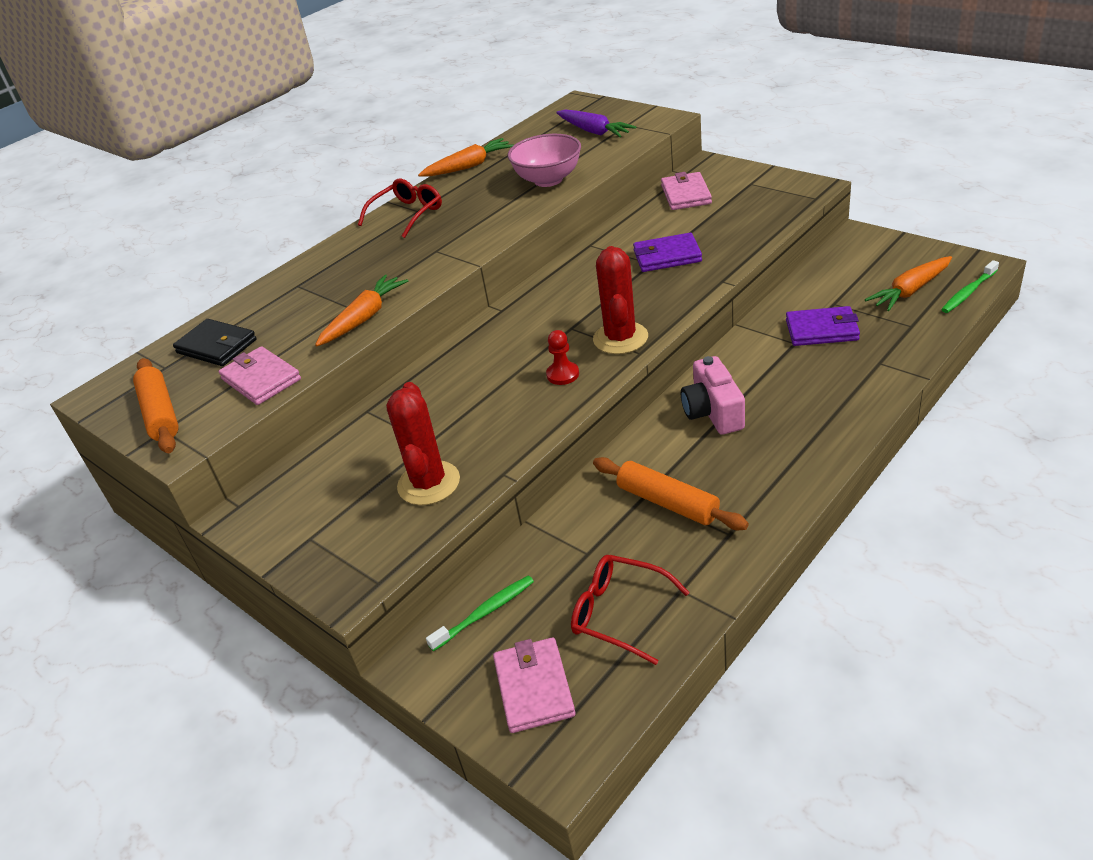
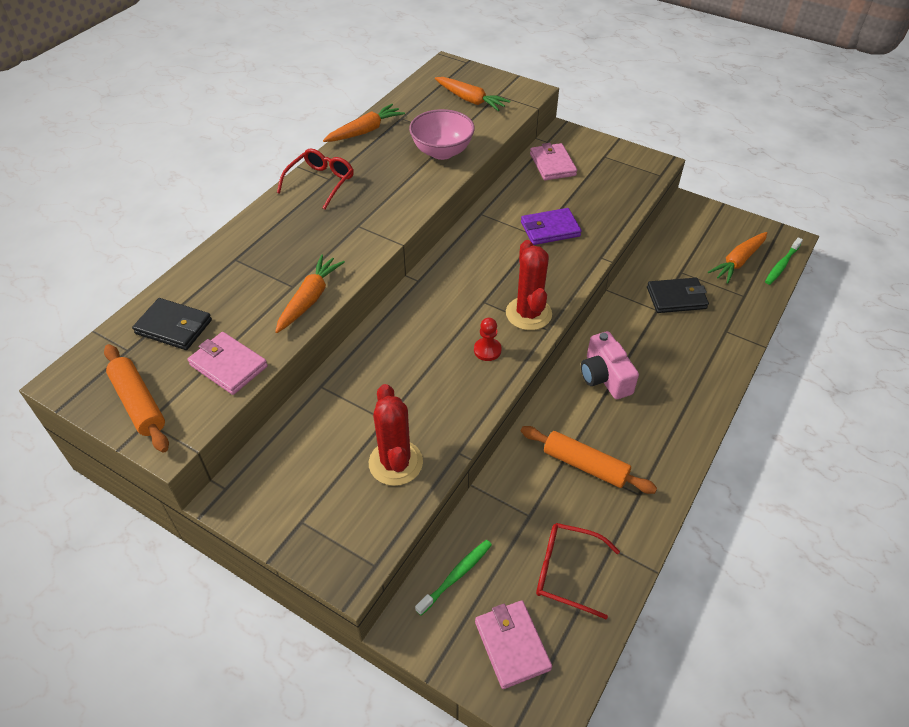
camera: 15 degrees left, 10 degrees up
purple carrot [556,110,636,137] -> orange carrot [435,77,510,111]
purple wallet [786,306,860,346] -> black wallet [647,278,709,313]

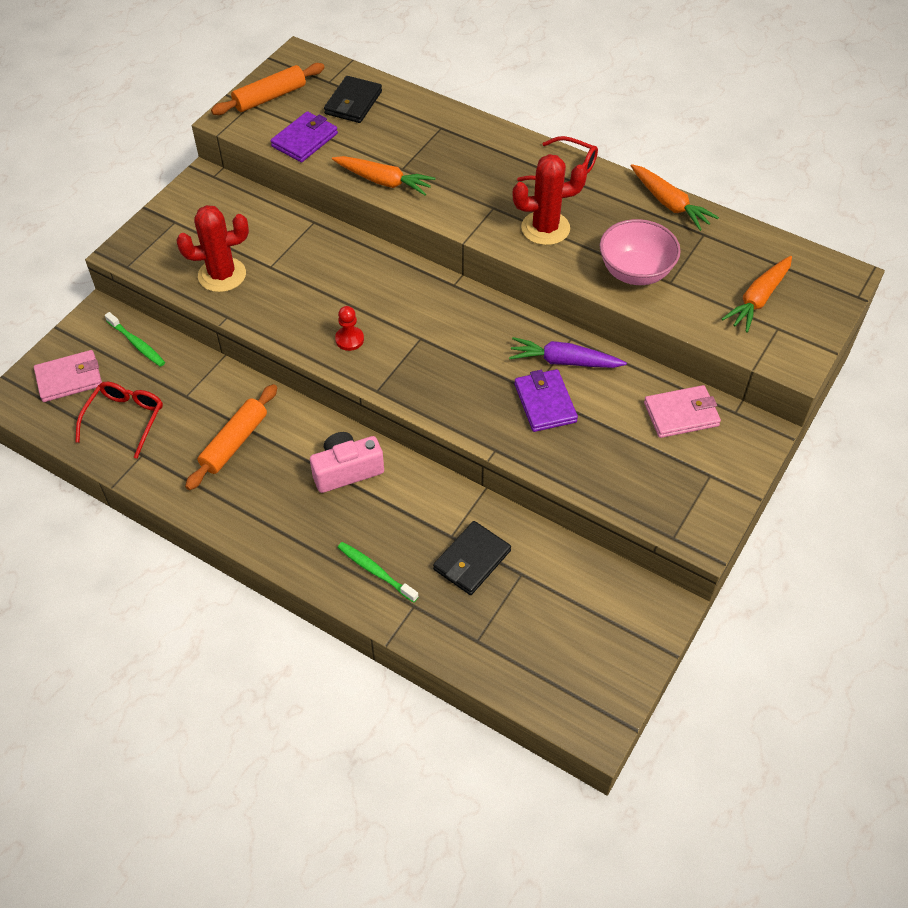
camera: 90 degrees right, 5 degrees up
pink wallet [188,332,268,395] -> purple wallet [271,111,338,162]
red cactus [506,240,552,330] -> red cactus moved to [512,154,587,245]
black wallet [647,278,709,313] -> black wallet turned 45 degrees clockwise [433,521,511,595]
orange carrot [708,232,767,284] -> none
green toothbrush [765,237,803,285] -> green toothbrush moved to [338,542,419,603]
none -> purple carrot [509,337,627,368]

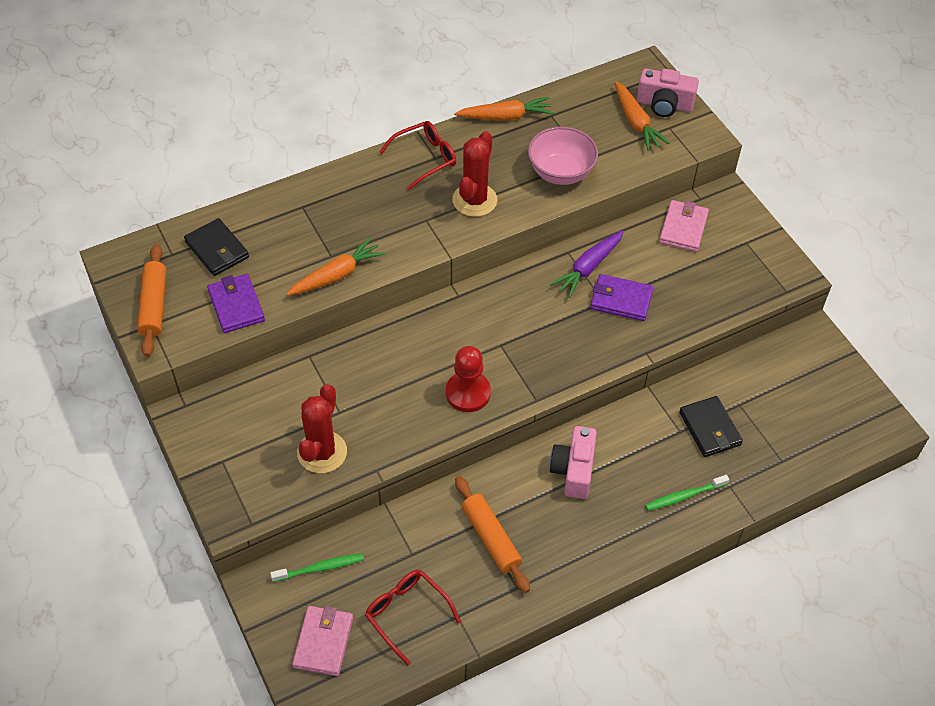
camera: 60 degrees left, 0 degrees up
red pawn [335,306,364,351] -> red pawn [446,346,491,412], size x1.64
none -> pink camera [637,69,699,117]

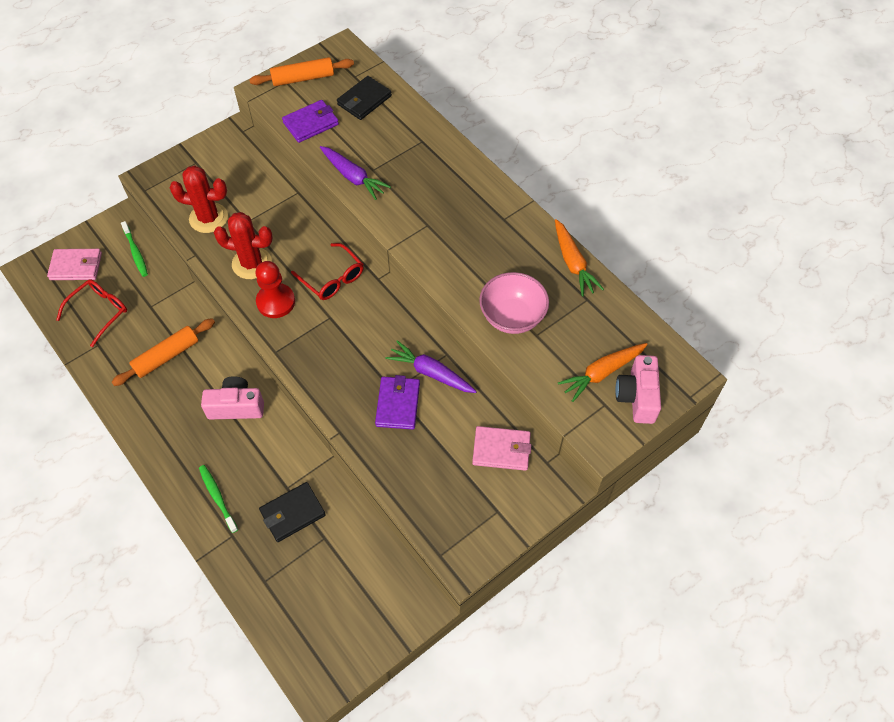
camera: 80 degrees right, 5 degrees up
orange carrot [286,237,385,296] -> purple carrot [320,146,391,200]
red glasses [379,121,456,190] -> red glasses moved to [291,243,364,300]
red cactus [452,131,497,217] -> red cactus moved to [214,212,273,279]

